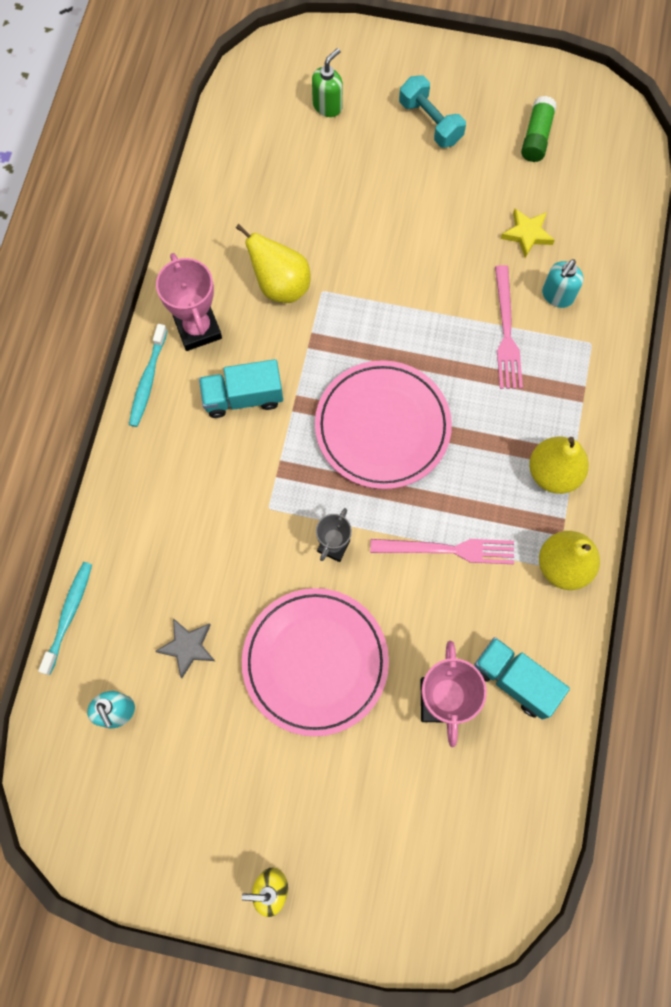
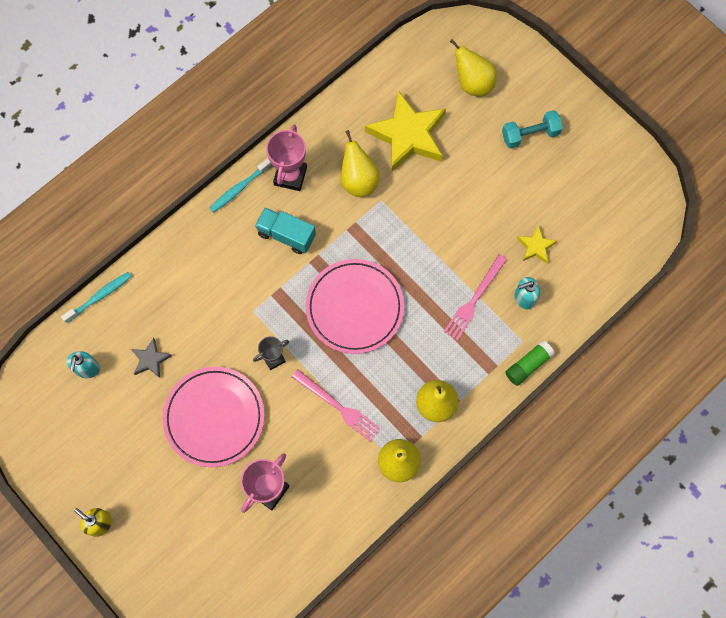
camera: 35 degrees right, 0 degrees up
green soap dispenser [312,48,343,117] -> yellow pear [450,39,497,97]
turquoise dumbbell [399,75,466,148] -> turquoise dumbbell turned 75 degrees clockwise [502,110,563,149]
turquoise truck [474,637,570,719] -> none
green glue stick [521,96,557,162] -> green glue stick moved to [505,341,555,386]
none -> yellow star [365,91,446,172]

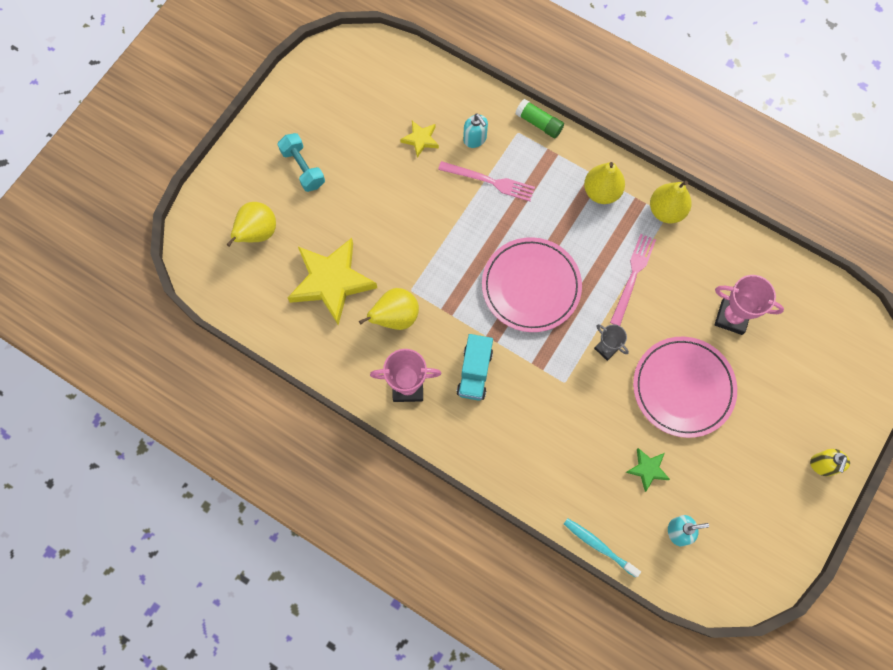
camera: 105 degrees left, 0 degrees up
grey star [131,338,172,378] -> green star [625,448,670,492]
turquoise toothbrush [209,158,272,213] -> none

